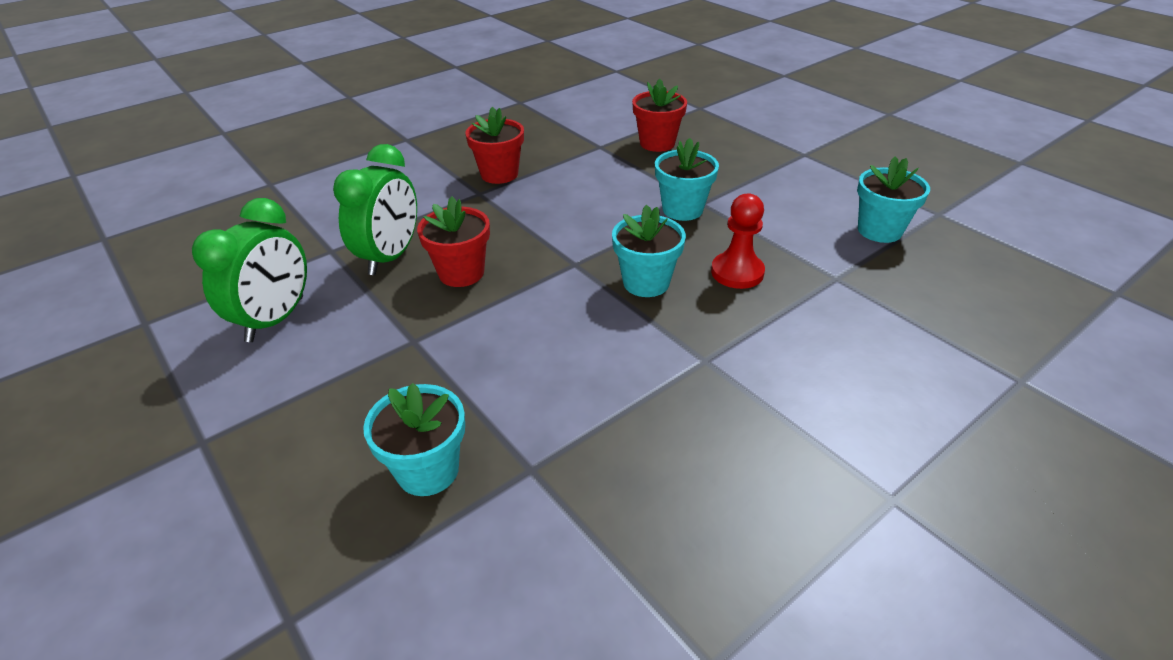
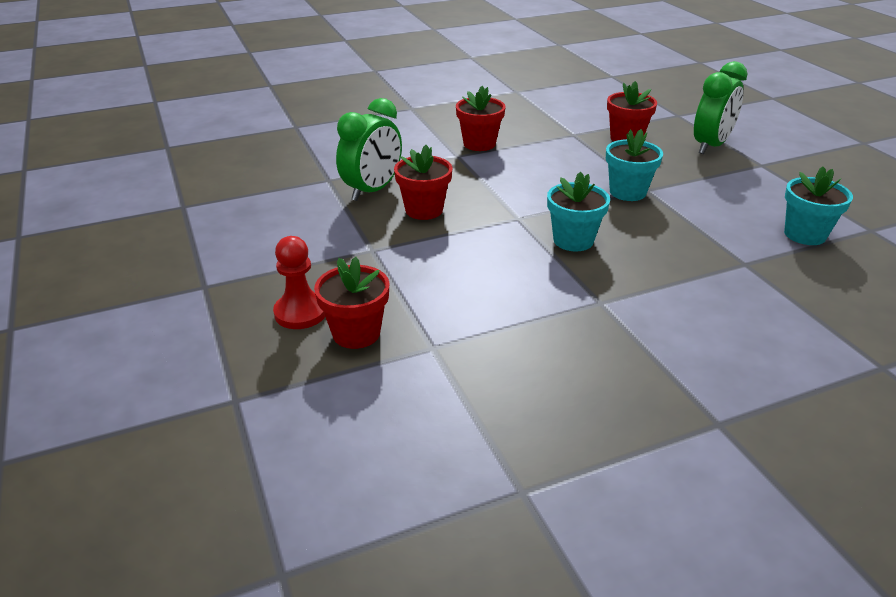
camera: 15 degrees right, 5 degrees down
green clock [192,198,307,342] -> green clock moved to [694,61,747,154]
turquoise flower pot [363,383,465,496] -> red flower pot [314,257,389,349]
red pawn [711,193,765,289] -> red pawn moved to [273,236,325,329]

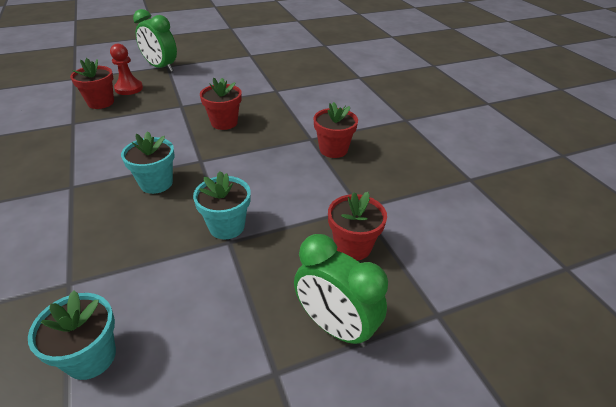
camera: 90 degrees right, 5 degrees up
green clock [336,98,402,201] -> green clock moved to [133,9,177,72]

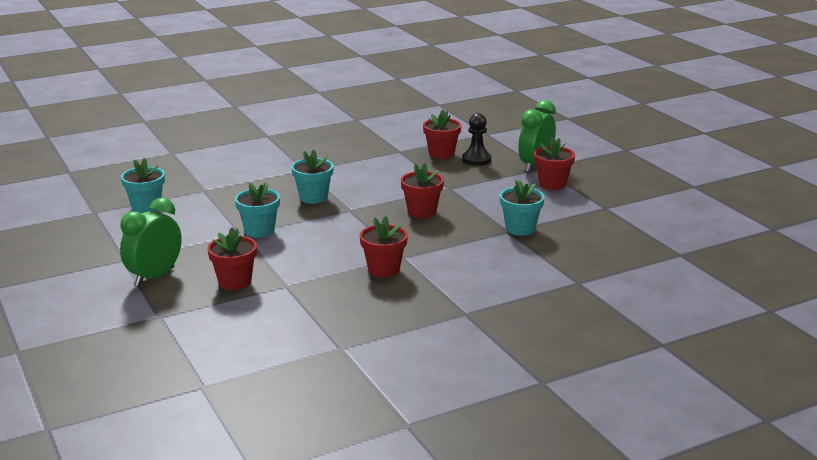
camera: 85 degrees right, 15 degrees down
red pawn [110,44,143,95] -> black pawn [462,113,491,166]
none -> turquoise flower pot [500,180,545,236]
none -> red flower pot [534,137,575,190]

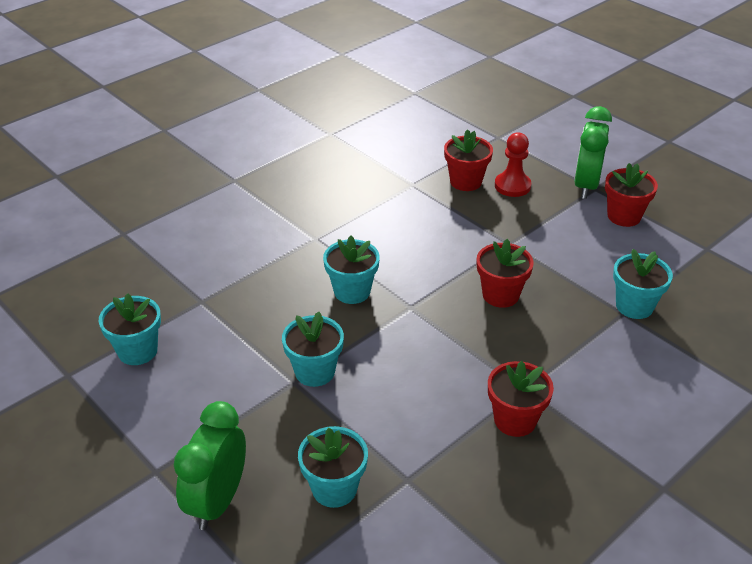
camera: 15 degrees left, 15 degrees up
red flower pot [207,227,257,290] -> turquoise flower pot [298,426,368,508]
black pawn [462,113,491,166] -> red pawn [495,133,531,197]

